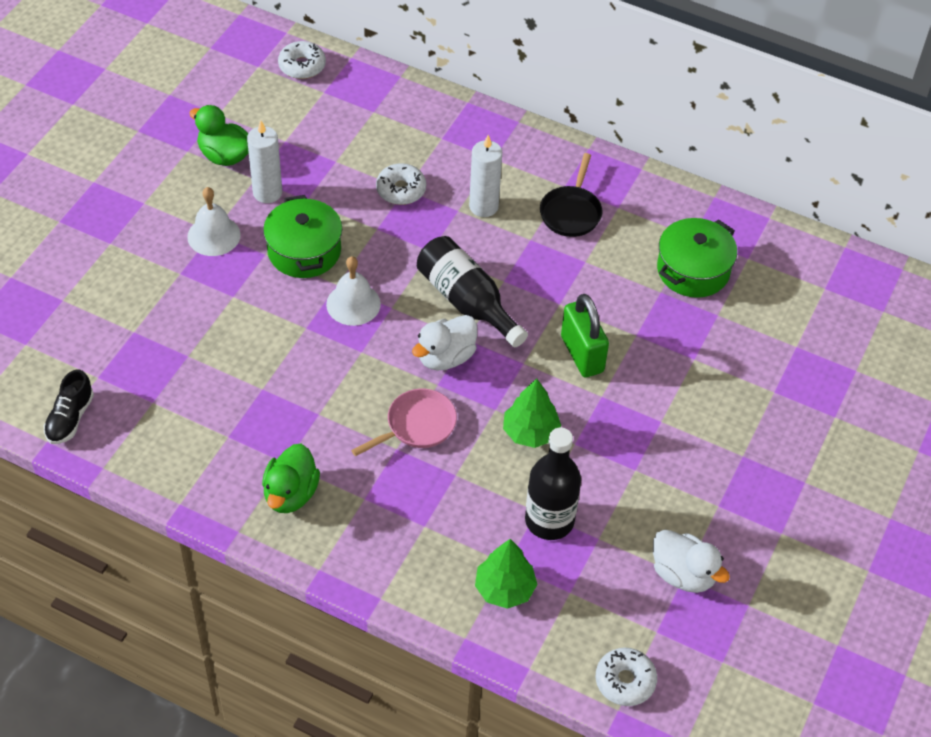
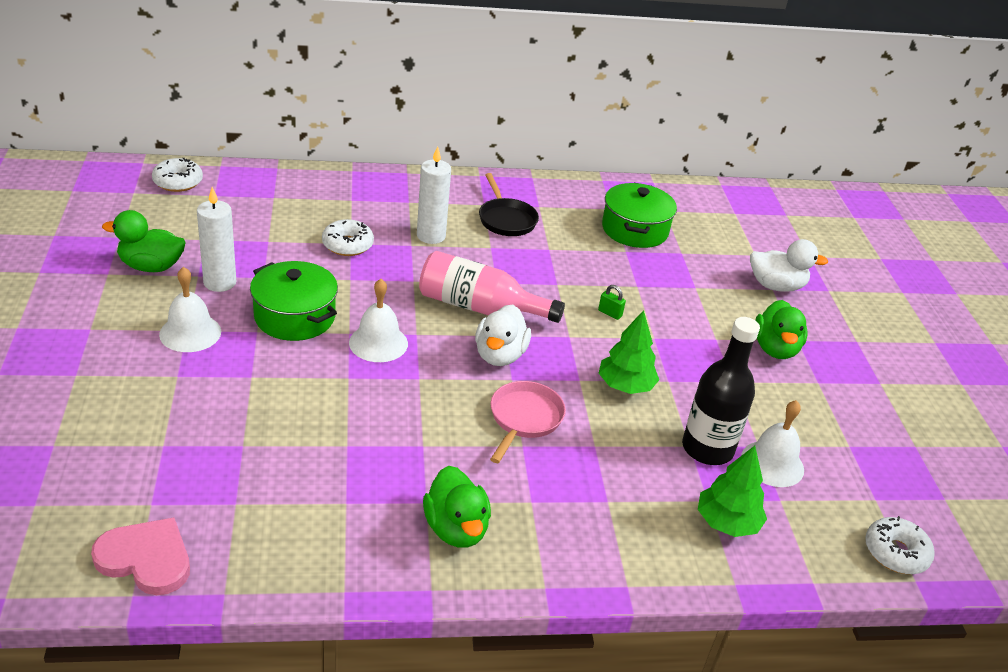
camera: 35 degrees left, 15 degrees down
black shoe [44,369,94,444] -> pink heart [91,517,190,595]
black bottle [417,236,528,347] -> pink bottle [419,251,565,323]
green padlock [561,294,609,377] -> green padlock [598,285,626,320], size x0.41
white duck [653,530,730,593] -> white duck moved to [750,239,828,292]
none -> white bell [741,400,804,487]
none -> green duck [755,300,808,359]

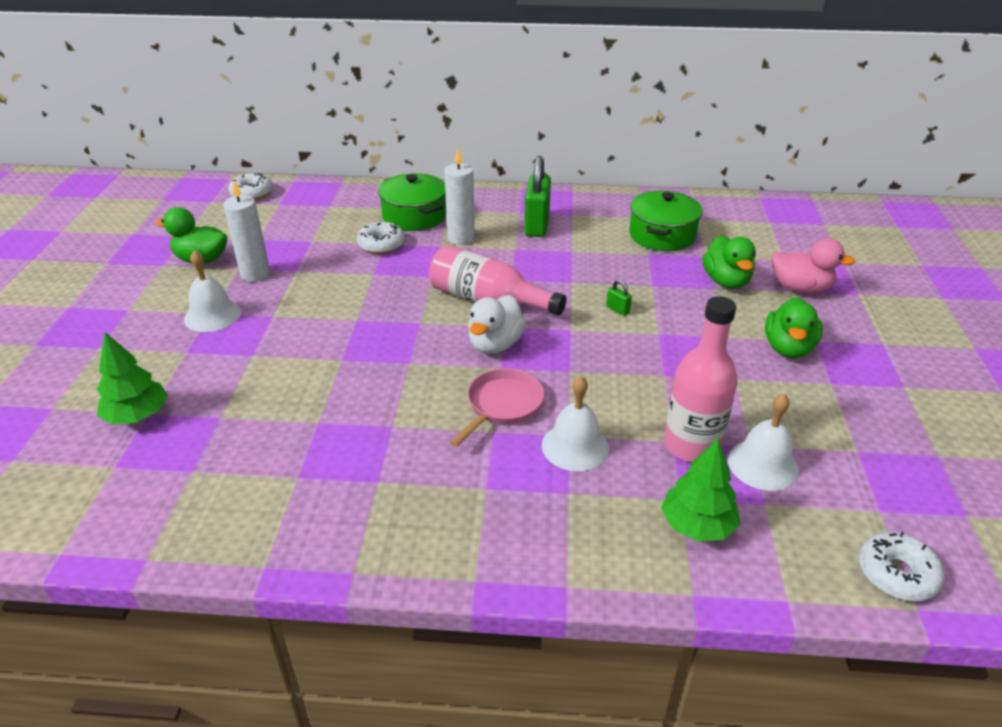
camera: 15 degrees right, 0 degrees up
pink heart [91,517,190,595] -> none
green pot [250,261,338,341] -> green pot moved to [378,173,446,231]
white bell [349,279,408,362] -> white bell moved to [542,376,609,471]
green duck [423,466,491,548] -> green duck moved to [703,236,756,289]
black pan [479,173,539,236] -> green padlock [524,156,551,237]
green tree [599,310,659,394] -> green tree moved to [97,332,168,425]
black bottle [682,317,760,465] -> pink bottle [664,296,738,462]
white duck [750,239,828,292] -> pink duck [772,238,856,293]

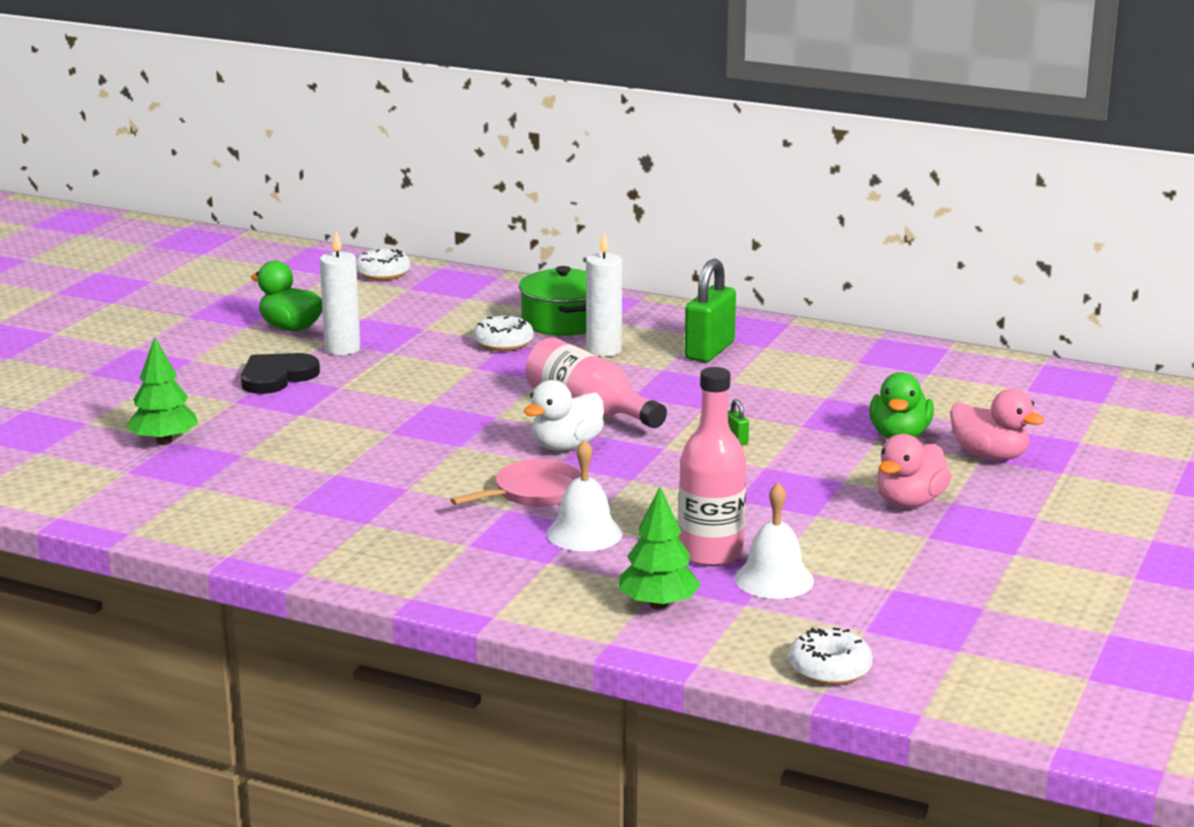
camera: 20 degrees right, 15 degrees down
white bell [184,250,241,332] -> black heart [241,353,320,394]
green pot [629,191,703,251] -> none
green duck [765,297,823,358] -> pink duck [877,434,951,508]

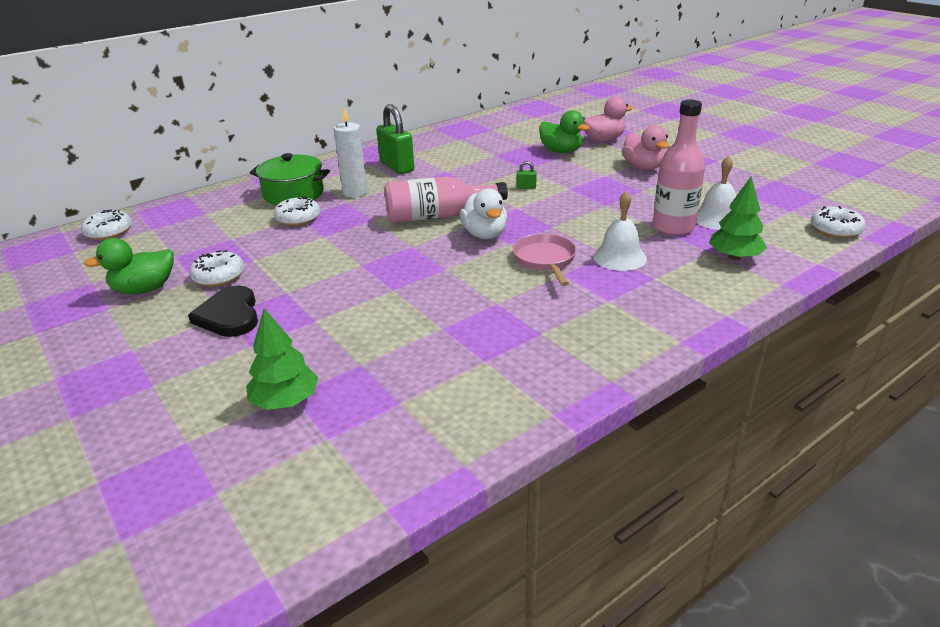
camera: 60 degrees left, 10 degrees up
white candle [320,231,360,355] -> white donut [189,250,244,287]

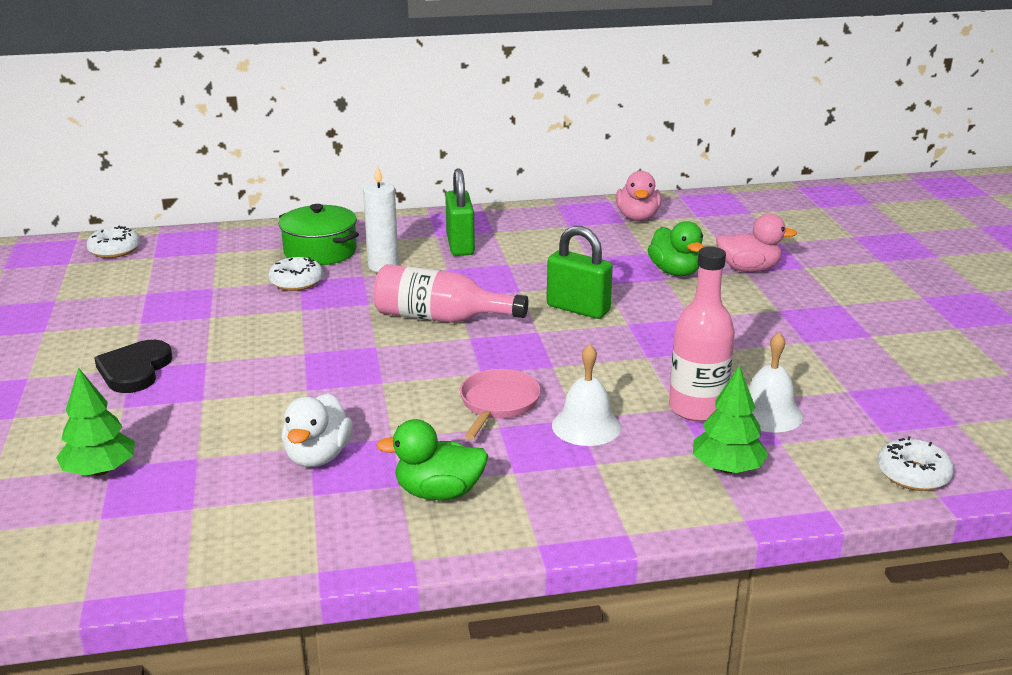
camera: 25 degrees right, 5 degrees down
green duck [84,238,174,294] -> green duck moved to [376,419,488,500]
white donut [189,250,244,287] -> none
white duck [460,188,507,239] -> white duck moved to [282,393,353,467]
green padlock [517,161,537,189] -> green padlock [547,226,613,319], size x2.43
pink duck [622,125,669,170] -> pink duck moved to [616,171,661,221]

